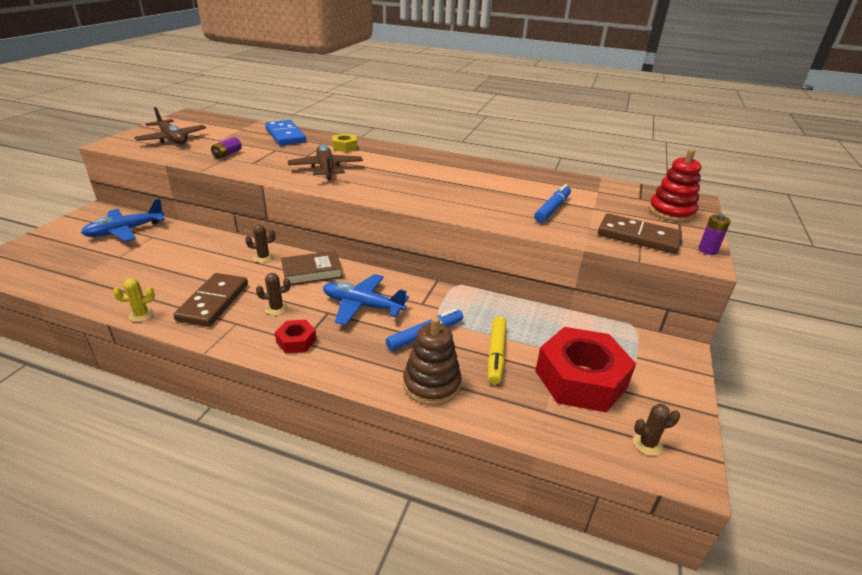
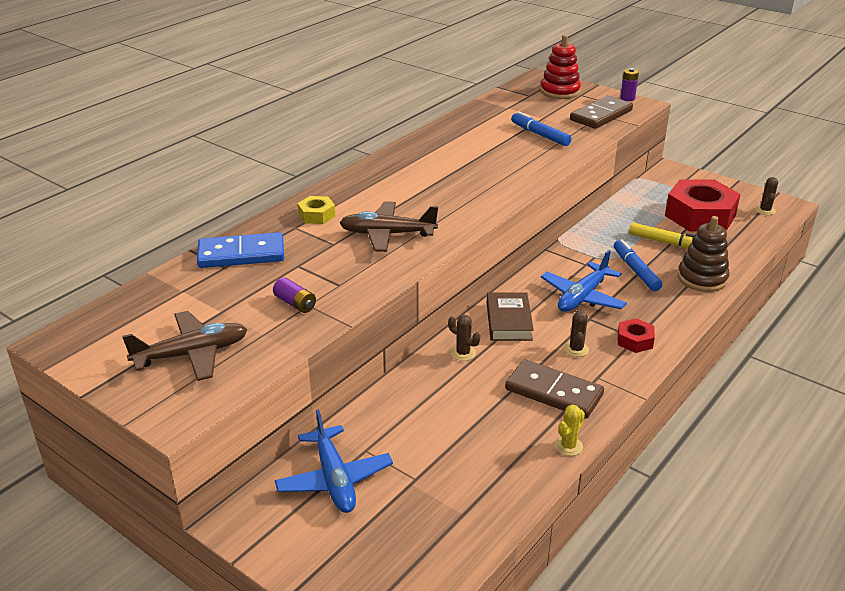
camera: 70 degrees left, 0 degrees up
yellow cactus [113,278,155,322] -> yellow cactus turned 45 degrees clockwise [555,405,585,456]
brown cactus [245,225,275,263] -> brown cactus turned 60 degrees counterclockwise [448,315,480,361]

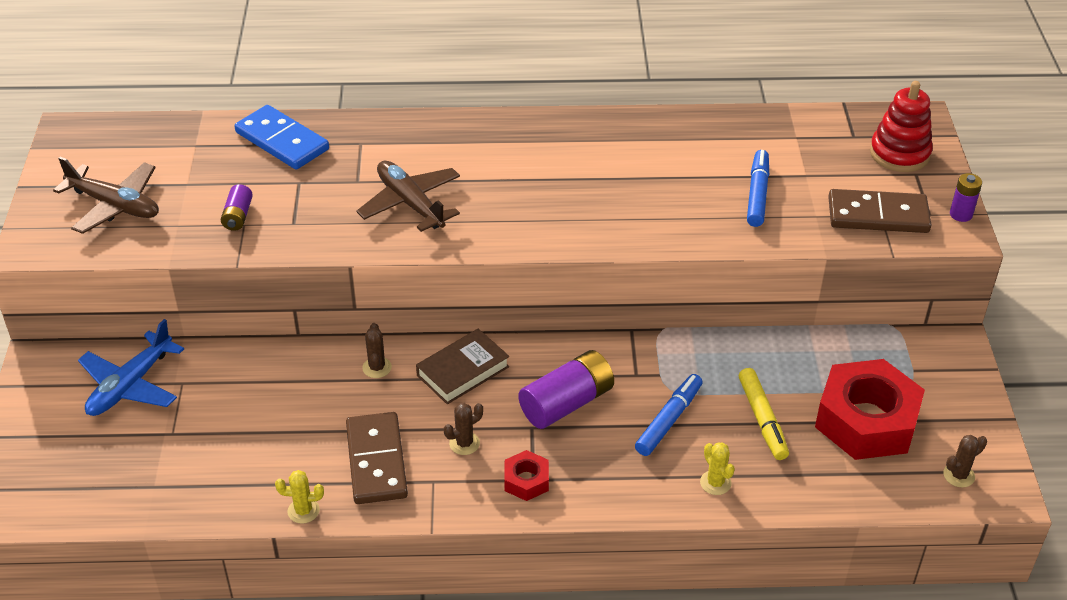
camera: 50 degrees right, 10 degrees up
yellow nut [298,196,335,224] -> none
blue plane [541,250,627,312] -> purple battery [518,350,614,429]
brown stacking toy [678,216,730,292] -> yellow cactus [700,442,735,495]

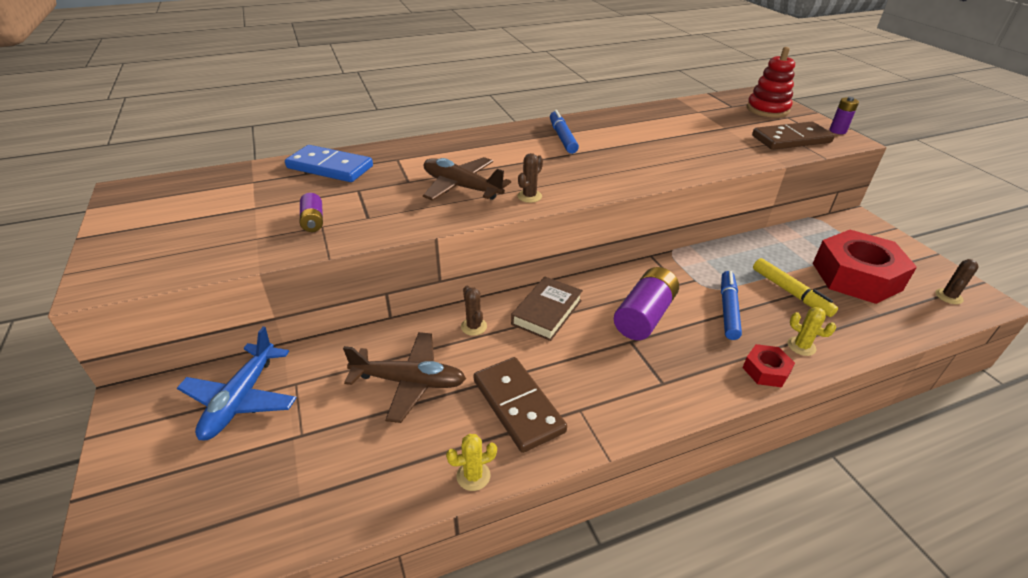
camera: 20 degrees left, 5 degrees down
brown plane [53,157,159,234] -> brown plane moved to [343,332,466,423]
brown cactus [444,403,483,455] -> brown cactus moved to [517,153,543,203]
red nut [504,450,549,501] -> red nut moved to [743,344,795,387]
blue marker [747,150,769,227] -> blue marker moved to [550,110,579,154]

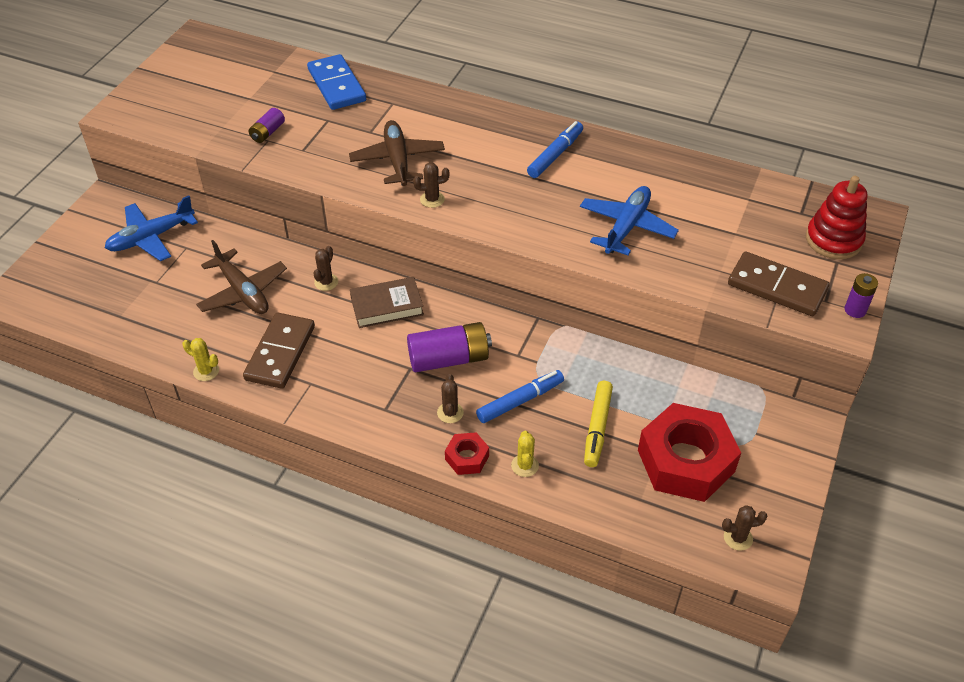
camera: 45 degrees right, 10 degrees up
none -> brown cactus [437,374,464,423]
none -> blue plane [580,186,679,256]

